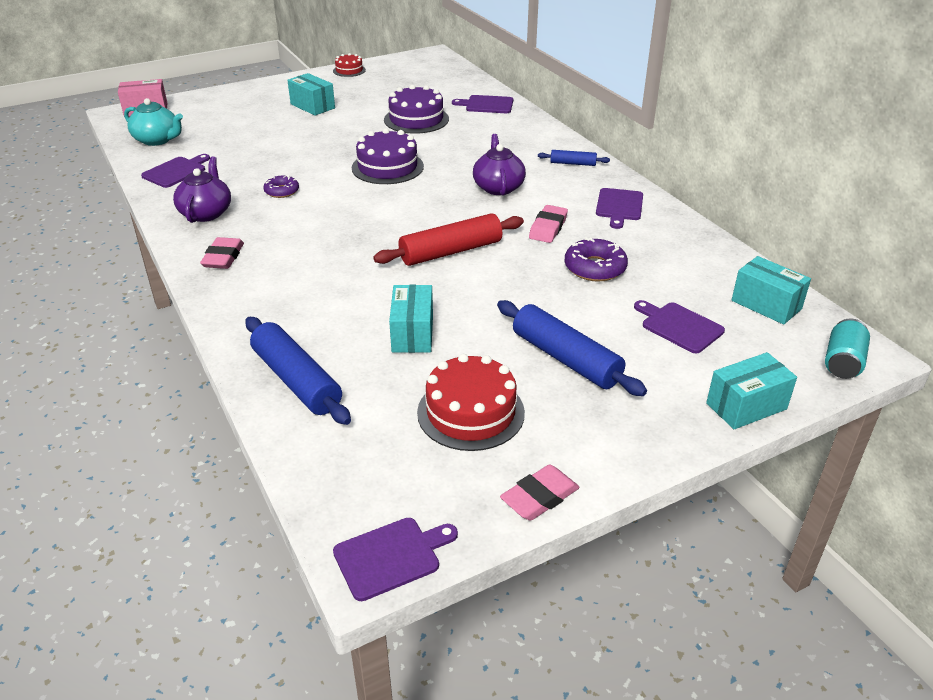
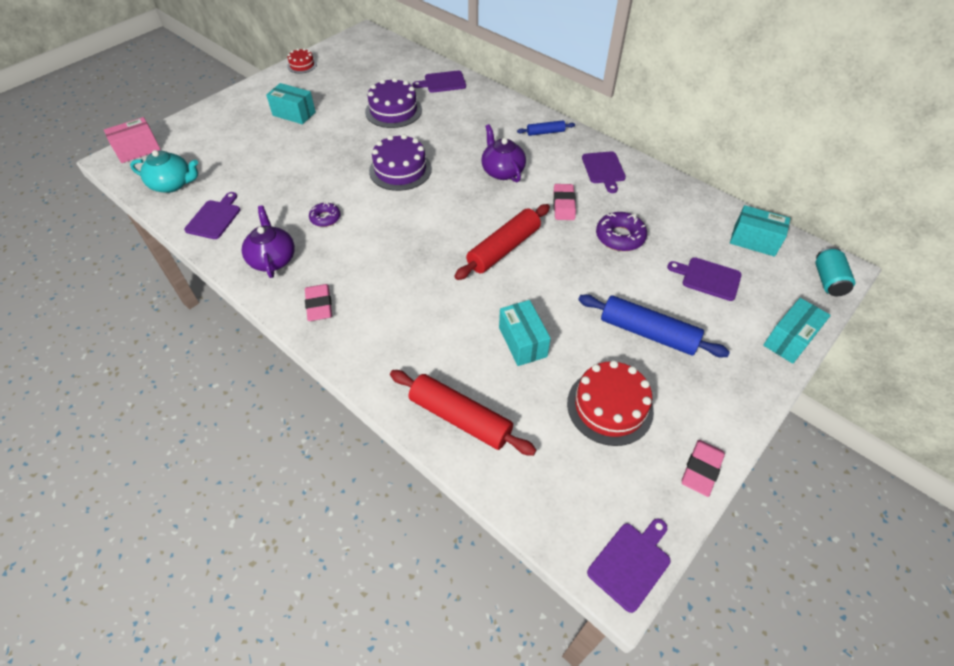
camera: 20 degrees left, 15 degrees up
blue rolling pin [245,317,351,425] -> red rolling pin [390,370,537,456]

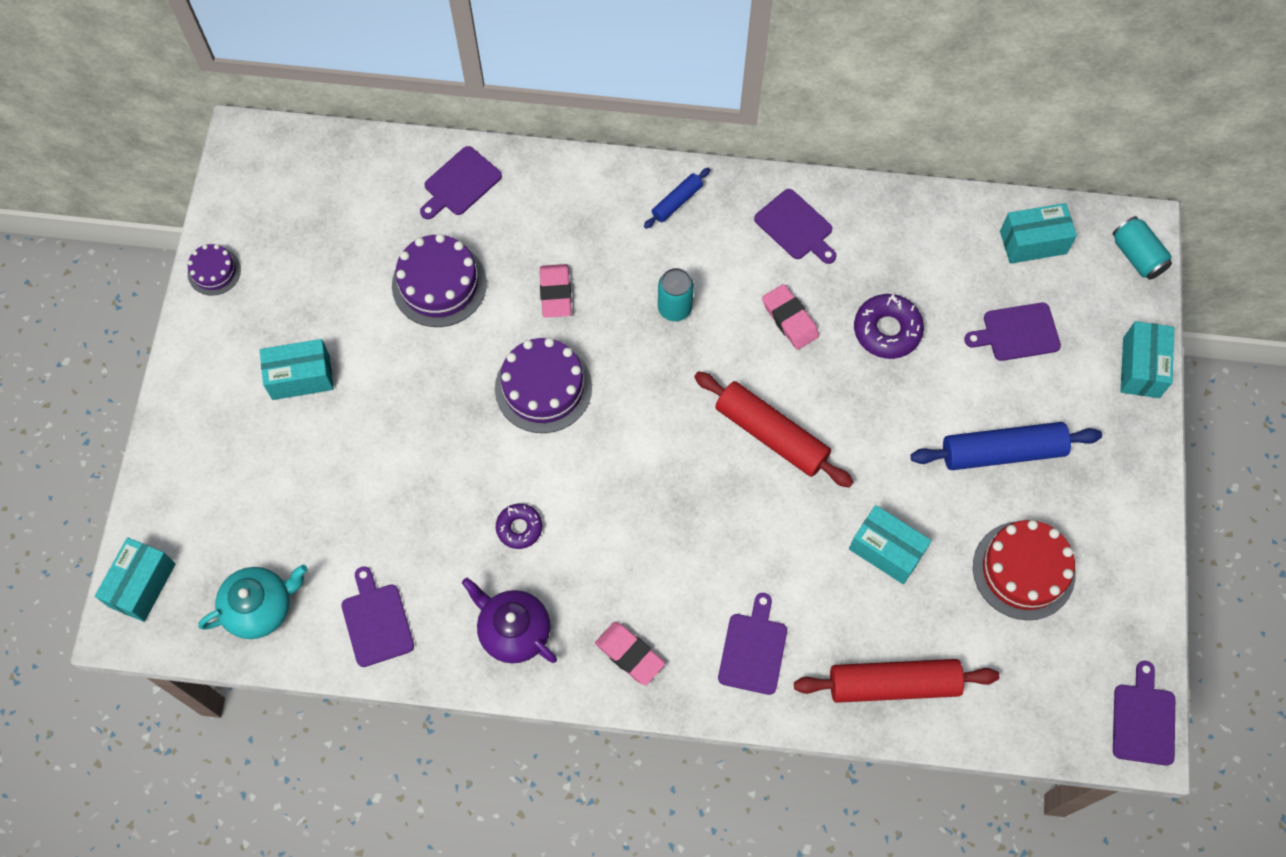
camera: 35 degrees left, 15 degrees up
pink box [104,117,161,163] -> turquoise box [95,537,176,622]
red cake [287,48,317,74] -> purple cake [188,244,241,296]
red rolling pin [454,204,550,280] -> red rolling pin turned 60 degrees counterclockwise [694,371,853,488]
purple teapot [481,124,526,183] -> turquoise can [658,268,694,321]
pink eraser [682,440,725,497] -> pink eraser moved to [540,264,572,318]
none -> purple cutting board [718,593,787,695]

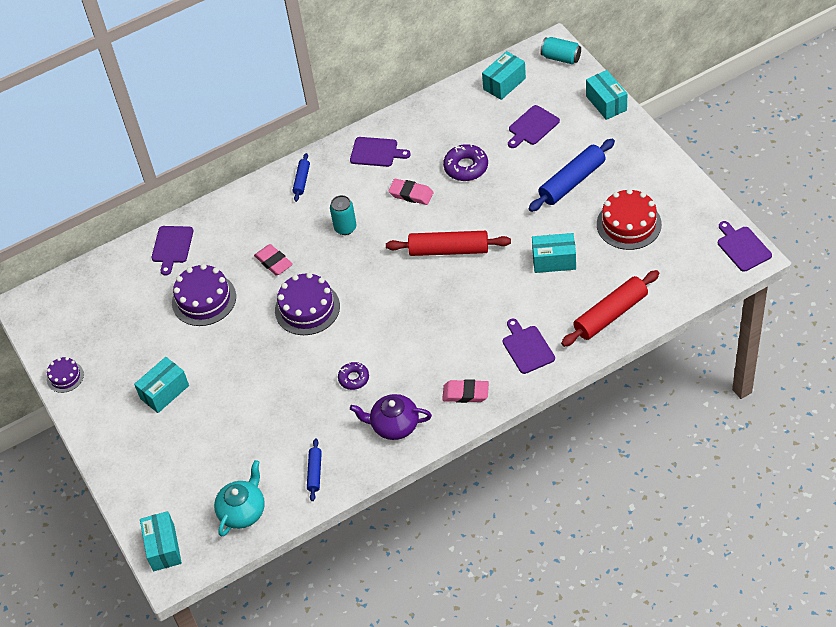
camera: 30 degrees left, 15 degrees down
purple cutting board [341,566,414,667] -> blue rolling pin [307,439,322,501]

